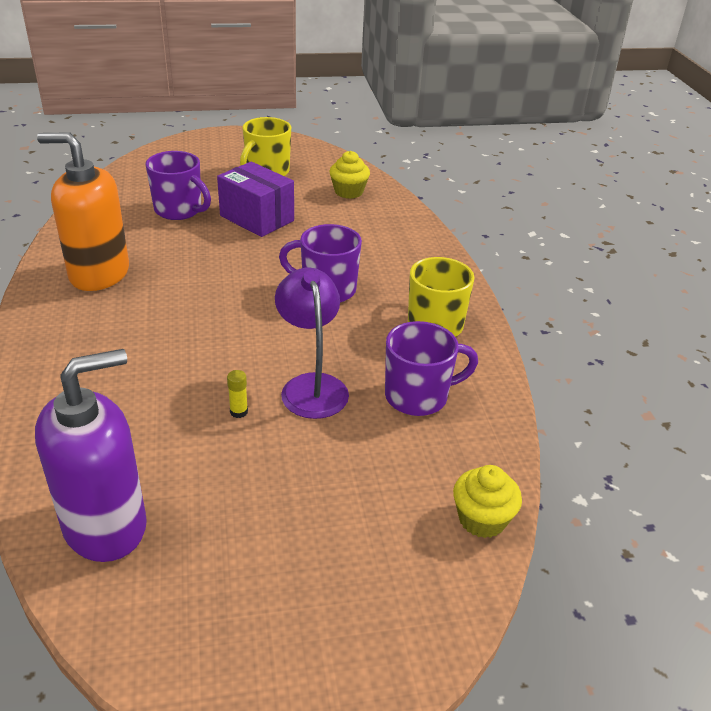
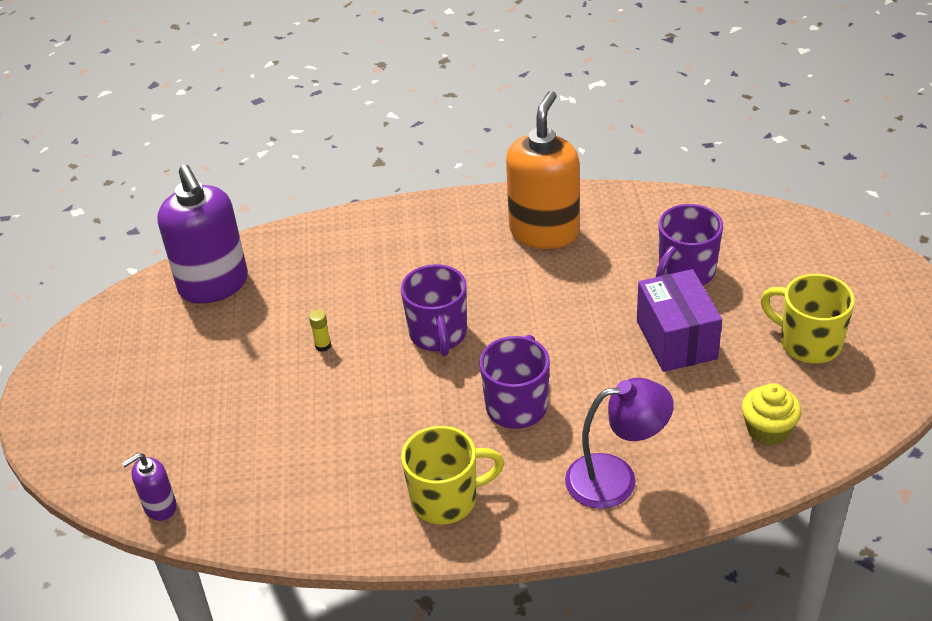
camera: 100 degrees right, 5 degrees up
purple box [217,161,294,237] -> purple box turned 60 degrees counterclockwise [637,269,722,372]
purple lamp [275,268,349,419] -> purple lamp moved to [565,378,674,509]
purple mug [385,321,478,416] -> purple mug moved to [401,264,467,356]
yellow cupcake [453,465,522,538] -> purple soap dispenser [122,453,177,521]

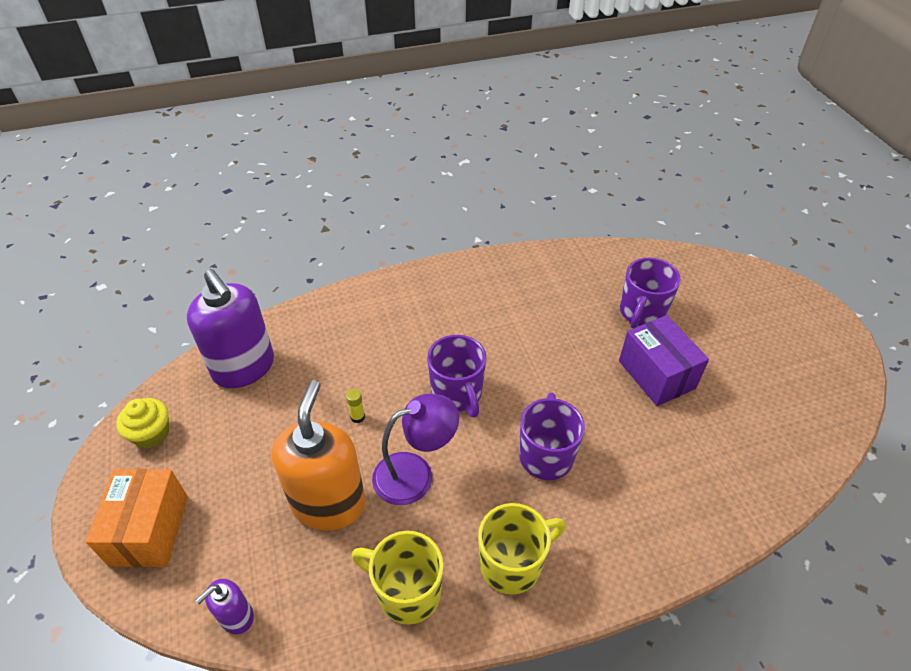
camera: 15 degrees left, 5 degrees up
orange soap dispenser [506,91,580,249] -> orange soap dispenser moved to [271,380,366,531]
purple lamp [565,378,674,509] -> purple lamp moved to [372,394,459,505]
yellow cupcake [742,383,801,445] -> yellow cupcake moved to [116,398,169,449]
yellow mug [760,274,855,363] -> yellow mug moved to [352,531,444,625]
none -> orange box [85,469,188,567]

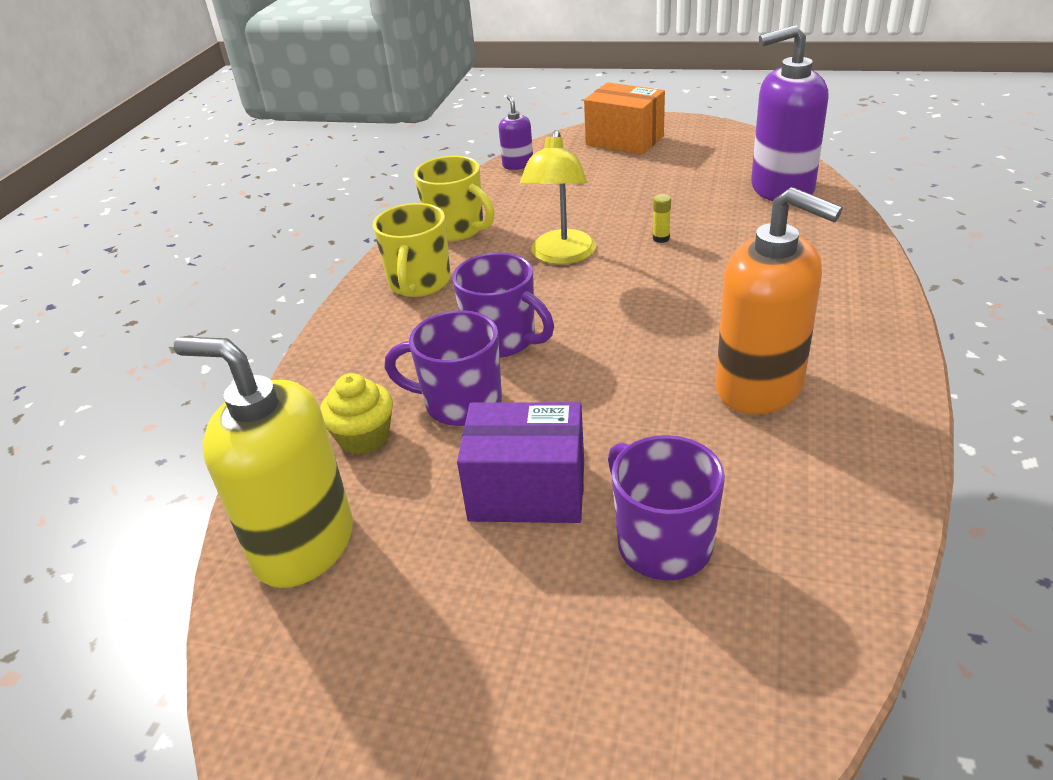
camera: 125 degrees right, 10 degrees down
yellow cupcake [116,398,169,449] -> yellow cupcake moved to [320,373,393,455]
orange soap dispenser [271,380,366,531] -> orange soap dispenser moved to [716,187,843,414]
yellow mug [352,531,444,625] -> yellow mug turned 75 degrees clockwise [414,156,494,241]
purple lamp [372,394,459,505] -> yellow lamp [520,130,596,265]
purple mug [427,335,487,418] -> purple mug moved to [384,310,502,426]
none -> yellow soap dispenser [174,337,353,588]

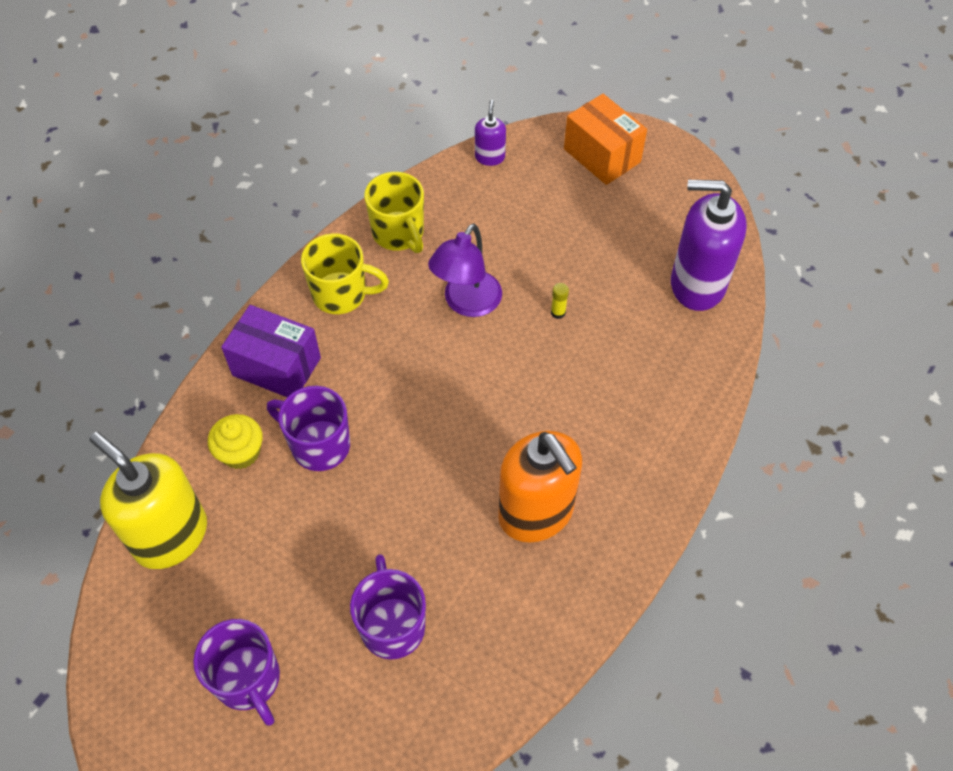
camera: 15 degrees right, 20 degrees up
yellow mug [373,203,451,297] -> yellow mug turned 105 degrees counterclockwise [301,233,389,314]
purple mug [452,253,554,358] -> purple mug moved to [193,619,280,726]
purple box [457,402,584,523] -> purple box moved to [221,305,321,397]
yellow lamp [520,130,596,265] -> purple lamp [428,223,502,317]

